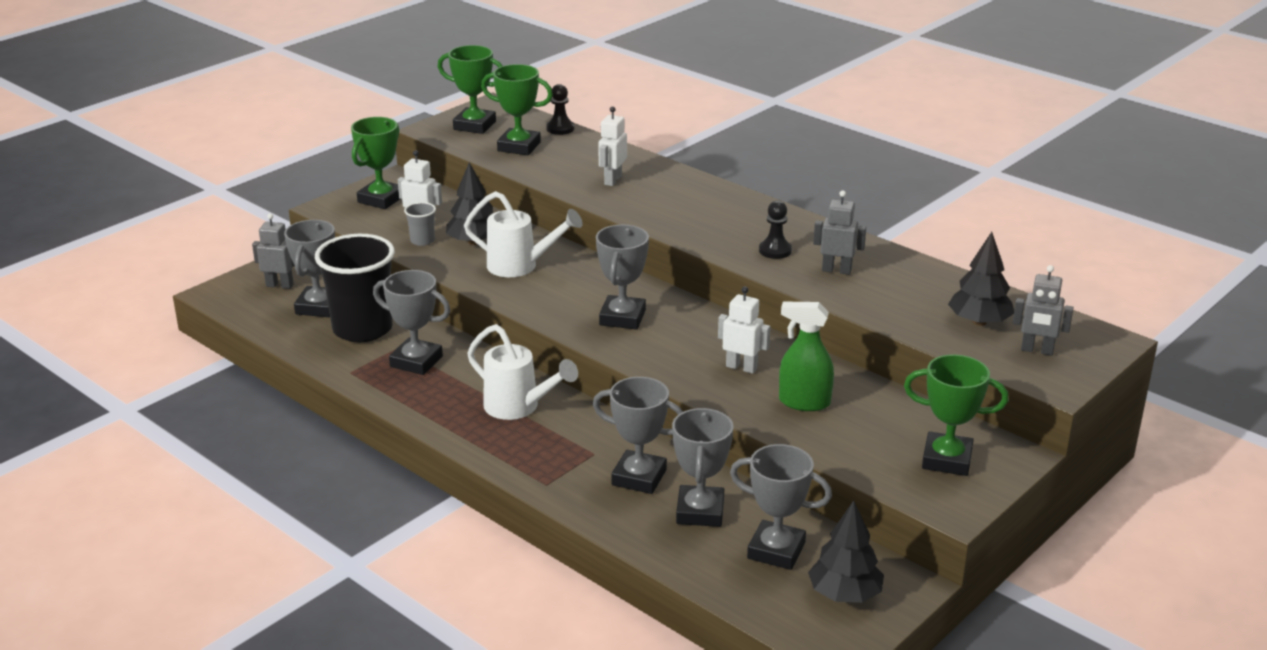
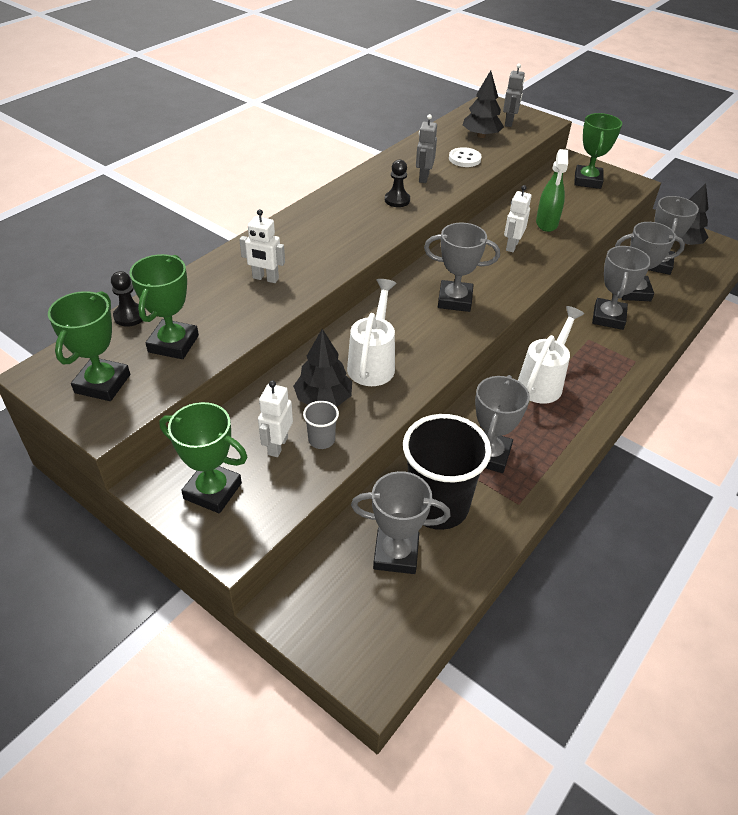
camera: 95 degrees left, 15 degrees up
grey robot [252,213,295,289] -> none
none -> white button [449,147,482,167]

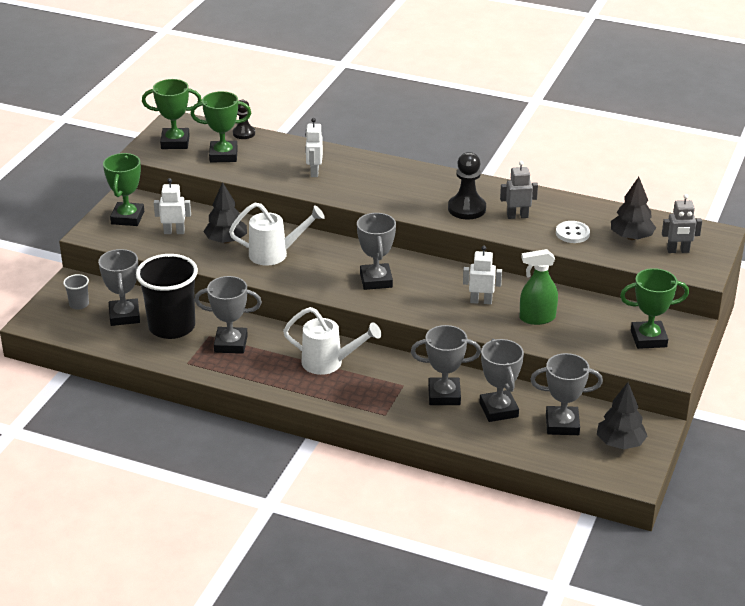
camera: 75 degrees right, 10 degrees down
grey cup [303,401,339,449] -> grey cup moved to [63,274,89,310]
black pawn [385,159,410,207] -> black pawn [448,152,486,220], size x1.58

